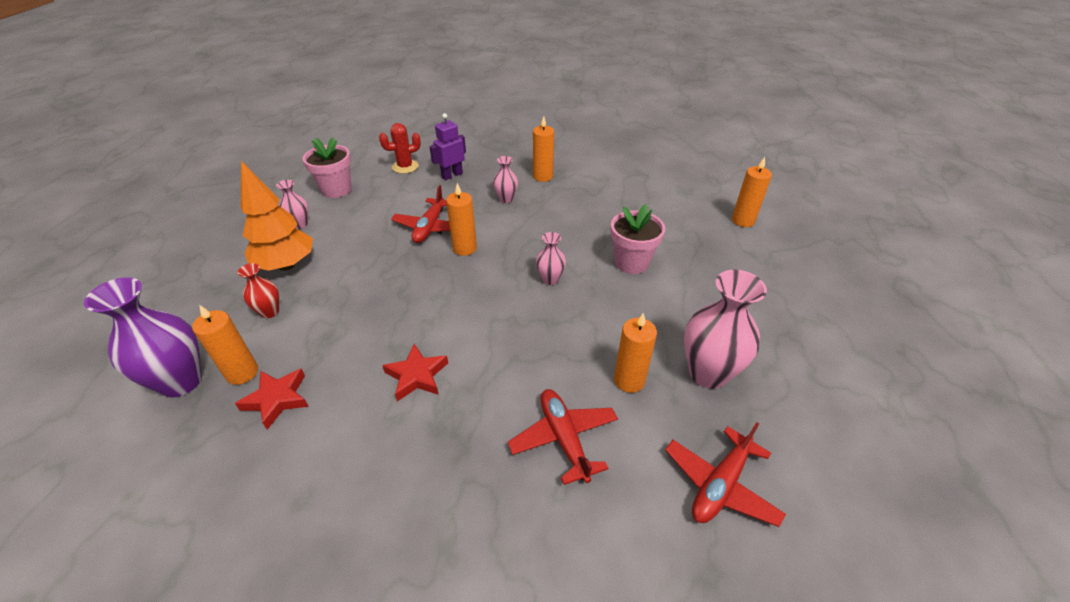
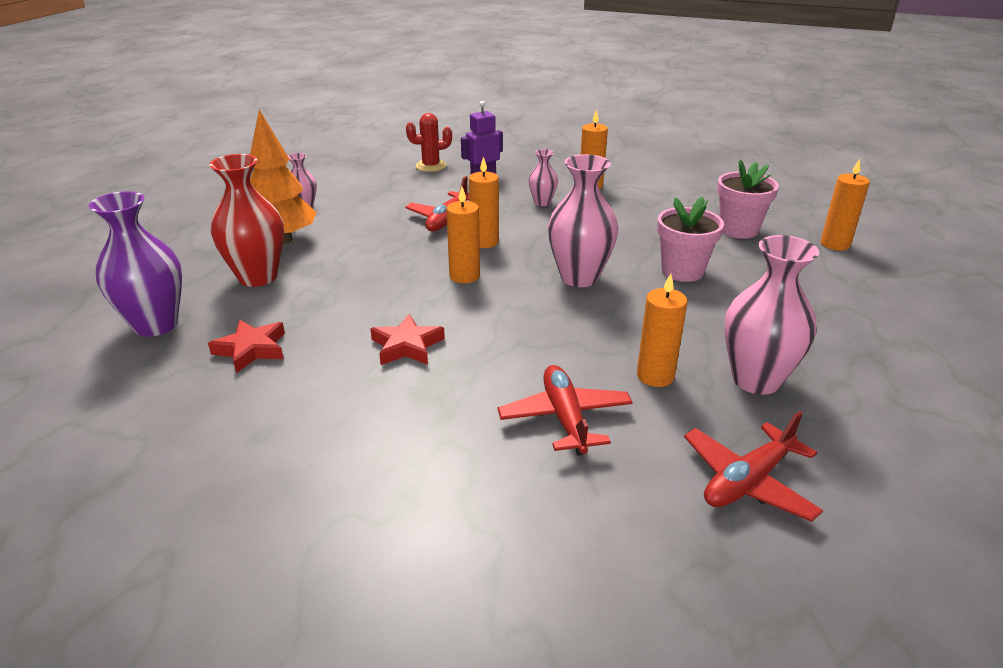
camera: 10 degrees right, 10 degrees down
orange candle [192,305,258,385] -> orange candle moved to [446,186,480,283]
red vase [238,263,279,318] -> red vase [209,154,284,287], size x1.92
pink flower pot [302,137,351,198] -> pink flower pot moved to [717,159,779,239]
pink vase [536,232,566,285] -> pink vase [548,154,618,287], size x1.92

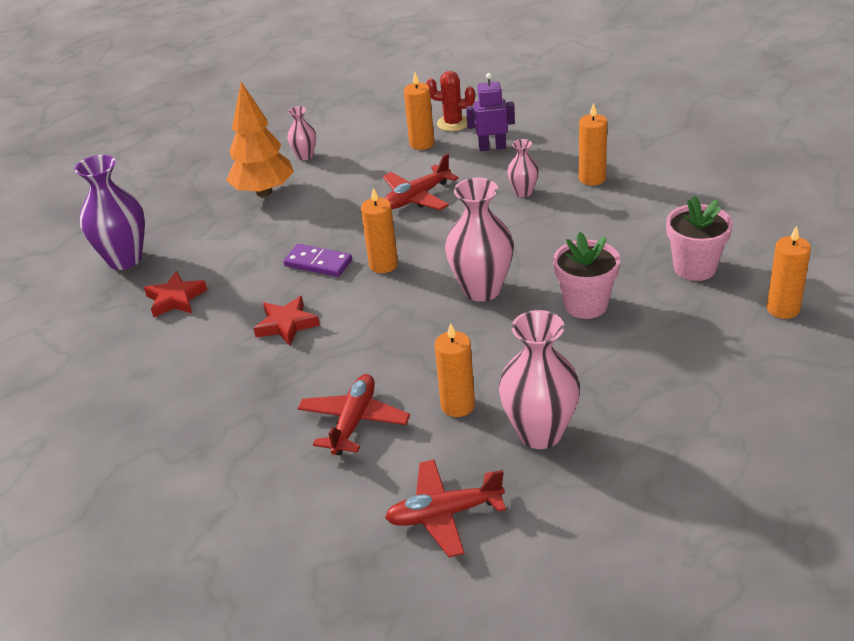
camera: 30 degrees right, 5 degrees up
red vase [209,154,284,287] -> none
orange candle [469,156,499,248] -> orange candle moved to [404,73,434,150]
none -> purple domino [283,244,352,277]

